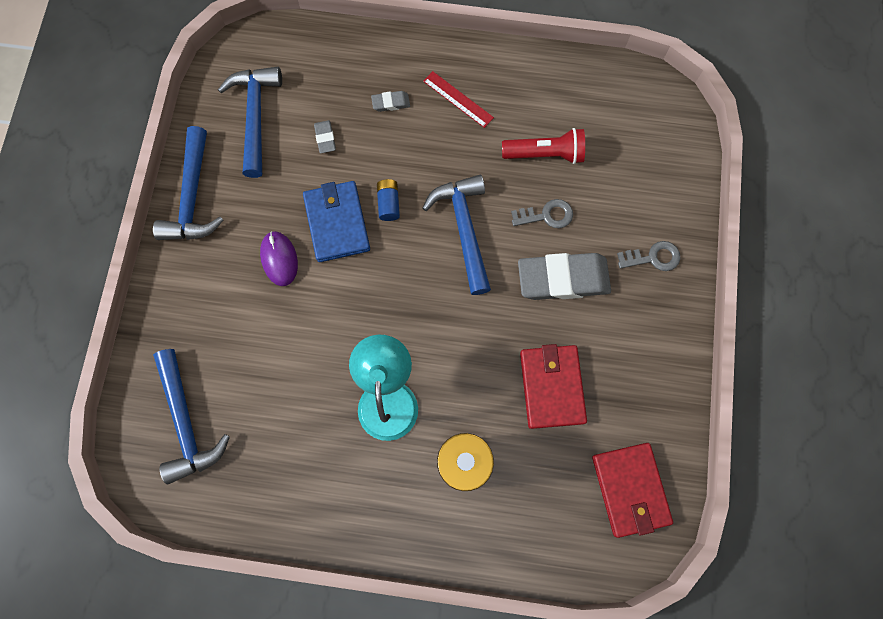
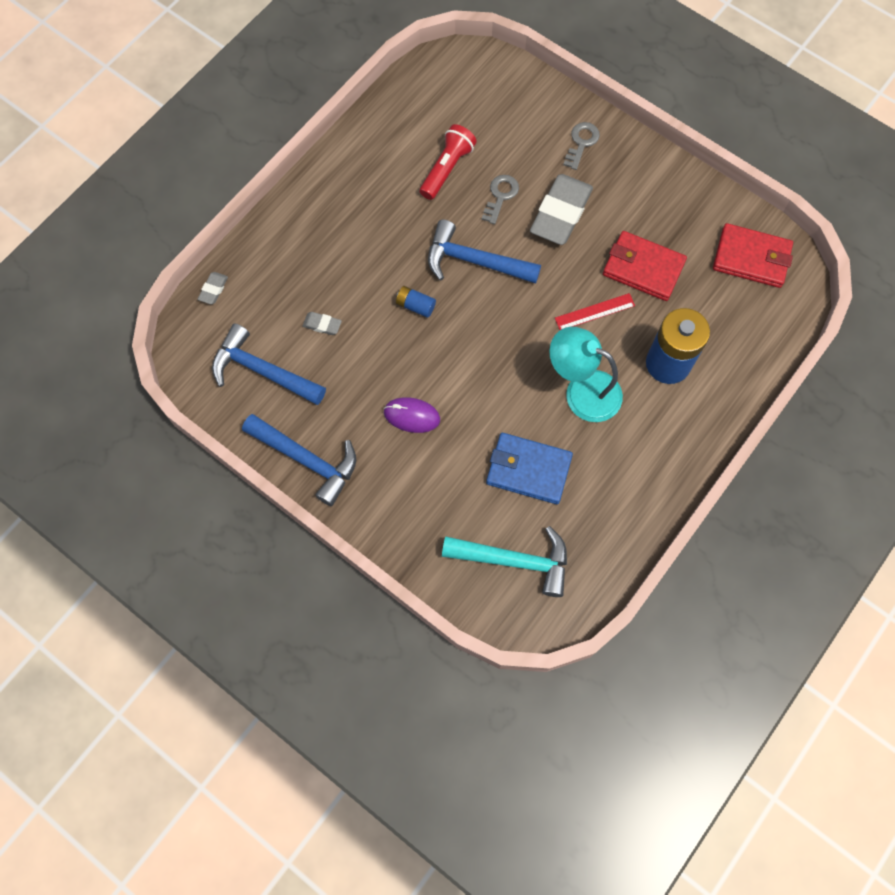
camera: 60 degrees left, 5 degrees down
blue hammer [153,349,230,484] -> turquoise hammer [442,526,567,597]
blue wallet [303,181,370,262] -> blue wallet moved to [486,433,573,504]
grey eraser [371,91,410,112] -> grey eraser moved to [198,272,228,304]
red ruler [423,71,494,128] -> red ruler moved to [555,293,635,330]

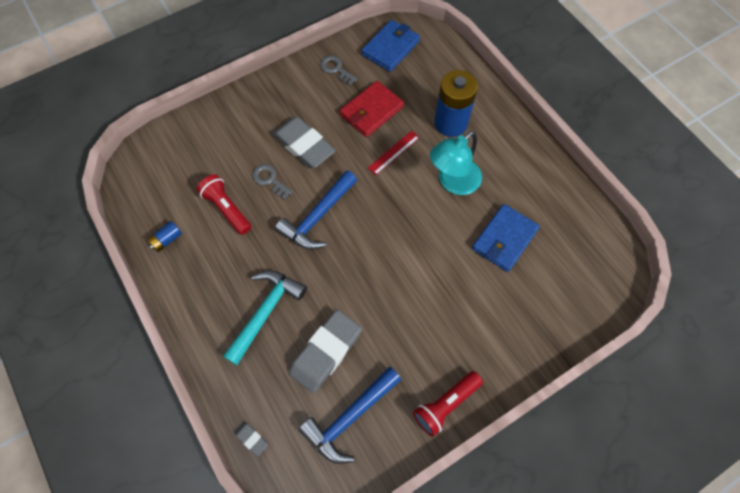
camera: 70 degrees left, 5 degrees down
blue hammer [242,414,356,506] -> red flashlight [413,371,483,437]
grey eraser [303,312,342,335] -> grey eraser [289,310,362,393], size x2.32
purple mouse [383,397,440,433] -> none
blue battery [396,286,436,318] -> blue battery moved to [147,221,182,252]
turquoise hammer [442,526,567,597] -> turquoise hammer moved to [223,270,307,365]
red ruler [555,293,635,330] -> red ruler turned 45 degrees clockwise [368,131,420,175]
grey key [563,122,600,170] -> grey key moved to [320,56,358,86]
red wallet [713,223,793,288] -> blue wallet [362,20,420,72]

